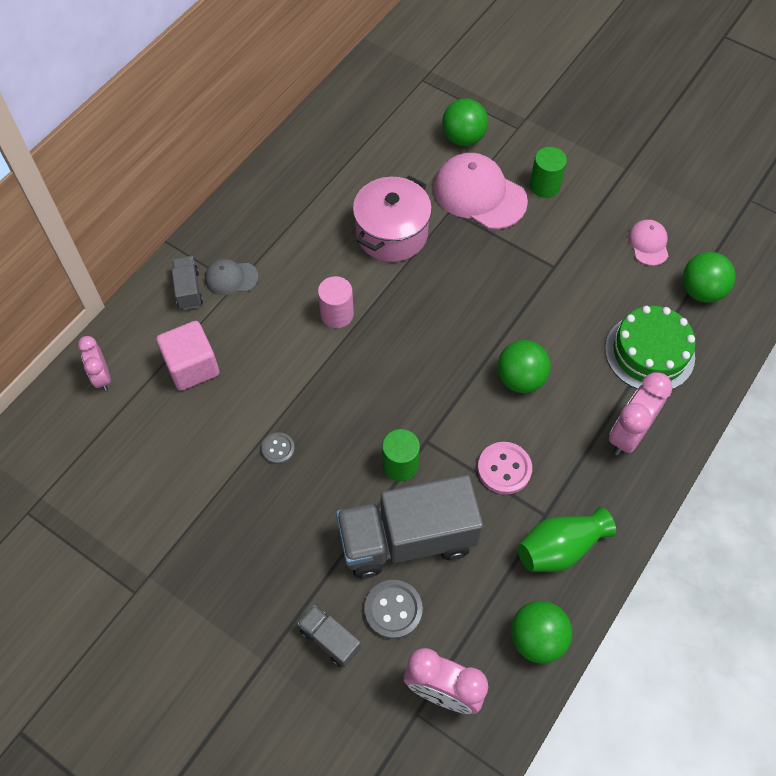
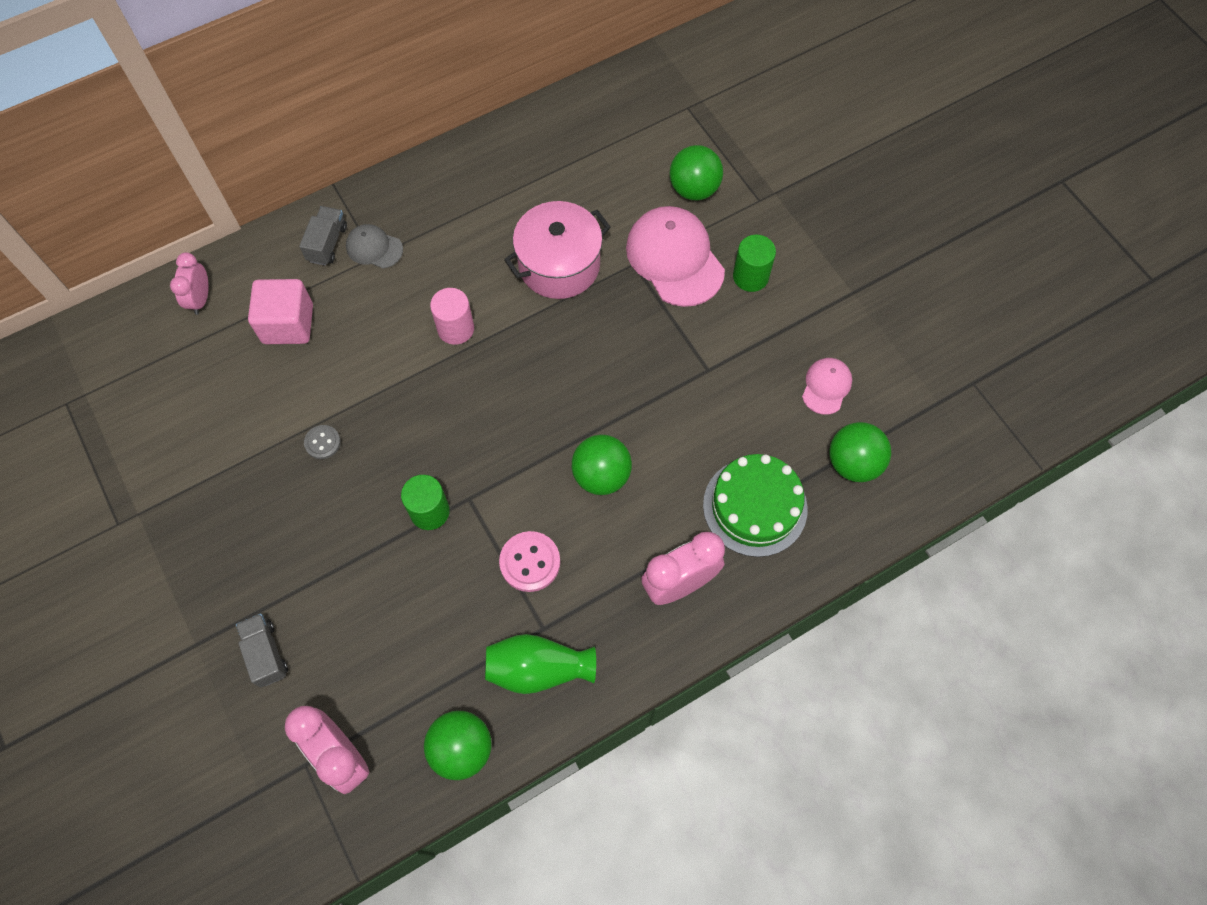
camera: 25 degrees right, 5 degrees up
grey truck [336,475,483,578] -> none
grey button [364,580,423,639] -> none

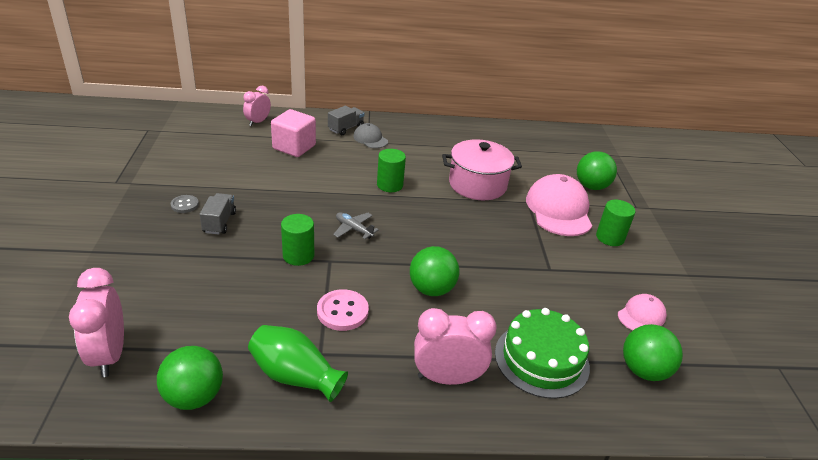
camera: 25 degrees right, 30 degrees down
grey truck [236,614,288,688] -> grey truck moved to [200,193,236,234]
grey button [304,425,341,459] -> grey button moved to [171,195,199,213]
pink cylinder [430,288,474,345] -> green cylinder [377,149,406,192]
none -> grey plane [333,212,379,239]

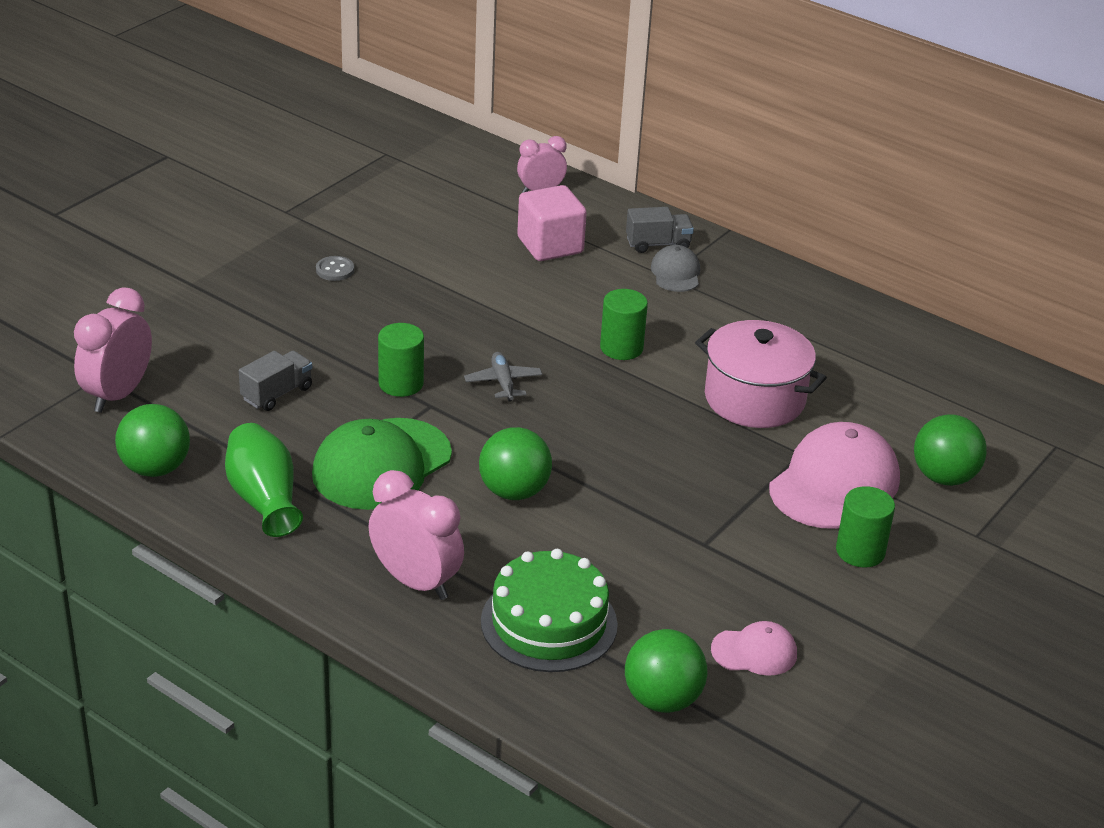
camera: 40 degrees right, 0 degrees up
grey truck [200,193,236,234] -> grey truck moved to [239,351,312,411]
pink button [317,289,369,331] -> green cap [312,418,452,510]

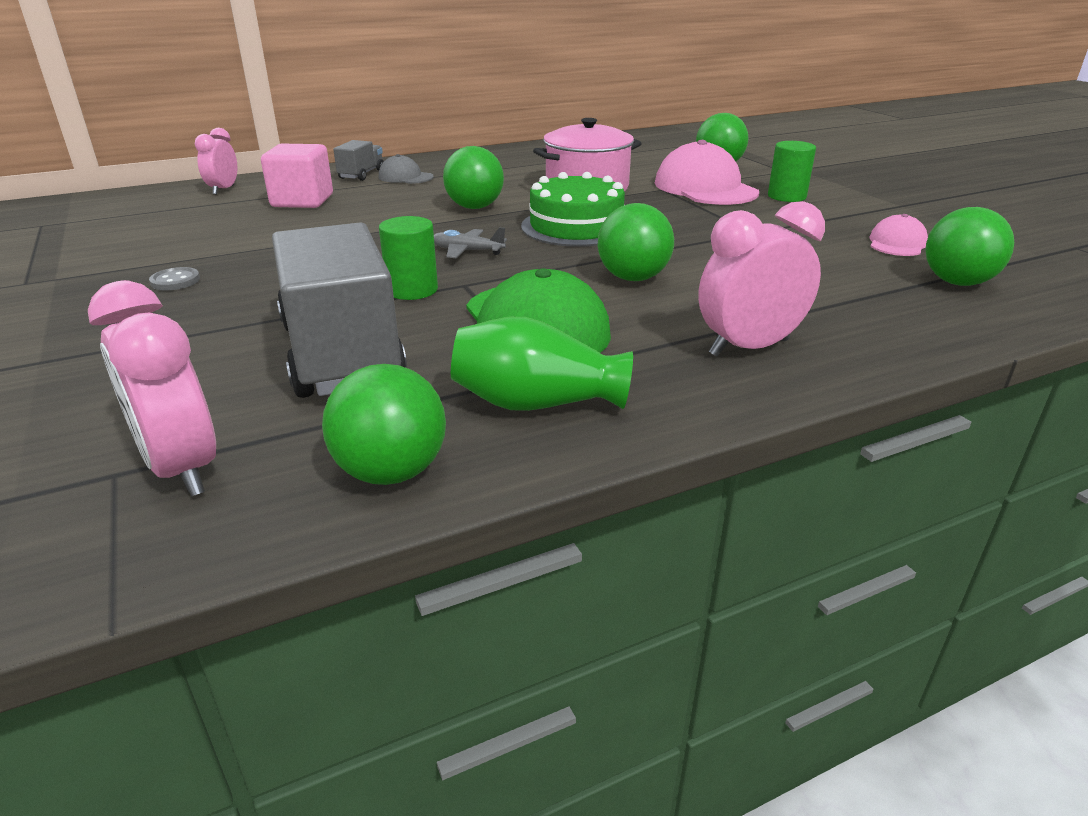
camera: 60 degrees left, 5 degrees down
grey truck [239,351,312,411] -> grey truck [272,222,407,398], size x2.23
green cake [481,549,618,672] -> green cake moved to [521,172,625,247]
green cylinder [600,289,648,360] -> green ball [443,146,504,209]

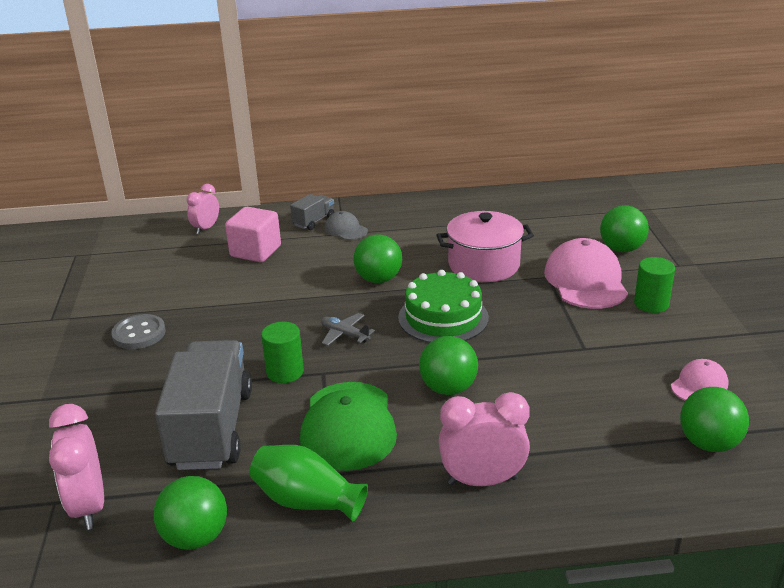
camera: 20 degrees right, 0 degrees up
grey button [149,267,200,290] -> grey button [111,314,166,349], size x1.63

